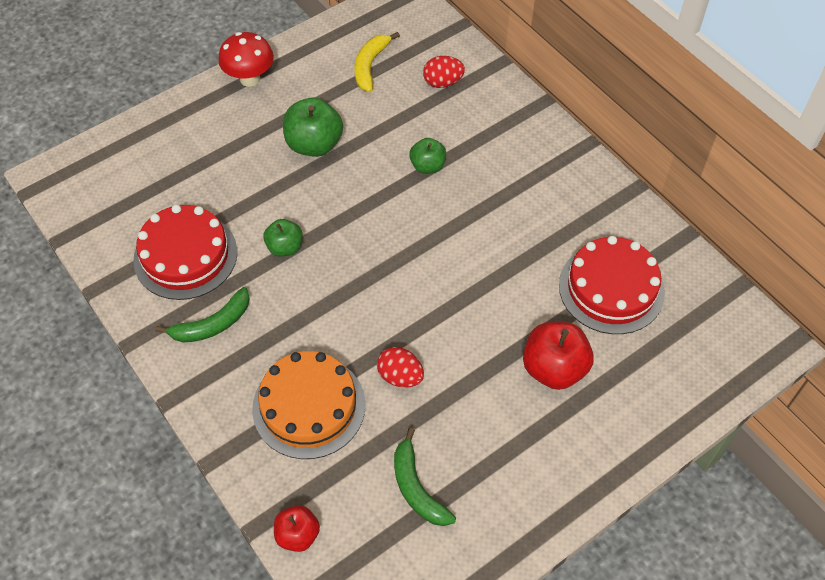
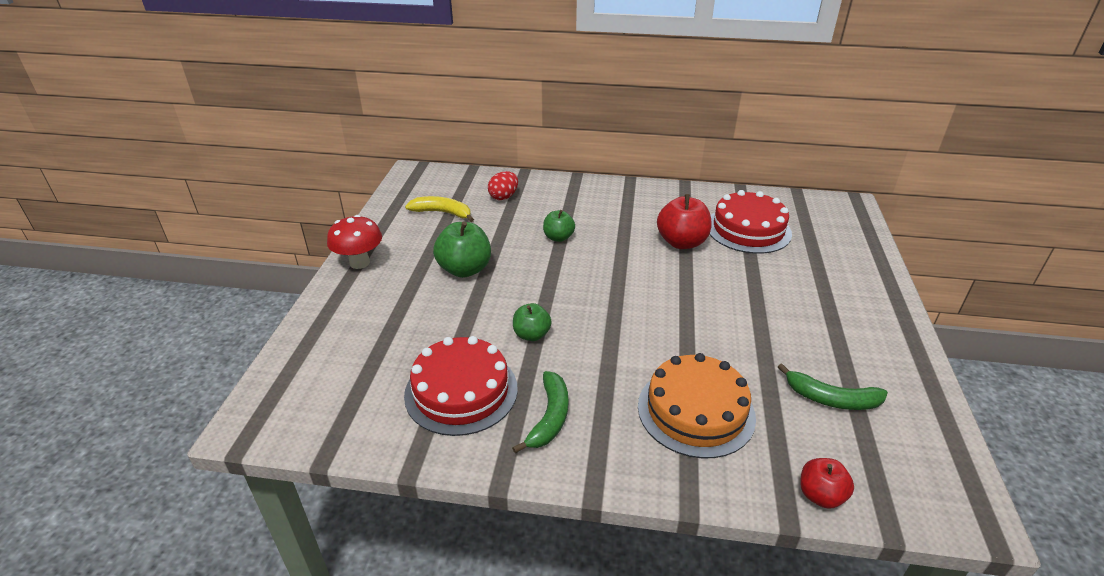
camera: 45 degrees left, 20 degrees down
yellow banana [354,32,400,92] -> yellow banana turned 135 degrees clockwise [405,196,474,222]
red egg [377,347,424,388] -> none
red apple [523,322,594,390] -> red apple moved to [657,194,711,249]

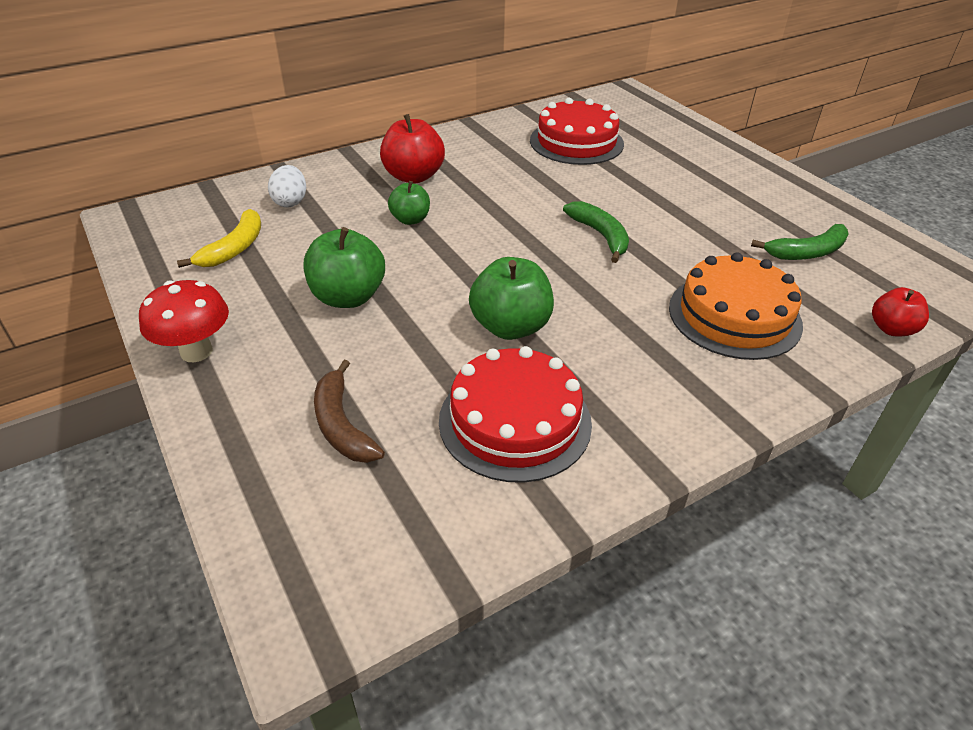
camera: 40 degrees left, 5 degrees up
yellow banana [405,196,474,222] -> yellow banana turned 135 degrees clockwise [177,209,261,268]
red egg [488,171,518,200] -> white egg [268,165,306,208]
green banana [512,371,568,453] -> green banana moved to [563,201,629,263]
green apple [513,303,552,341] -> green apple [469,257,554,340], size x1.65
red apple [657,194,711,249] -> red apple moved to [380,114,445,184]
none -> brown banana [314,360,385,463]

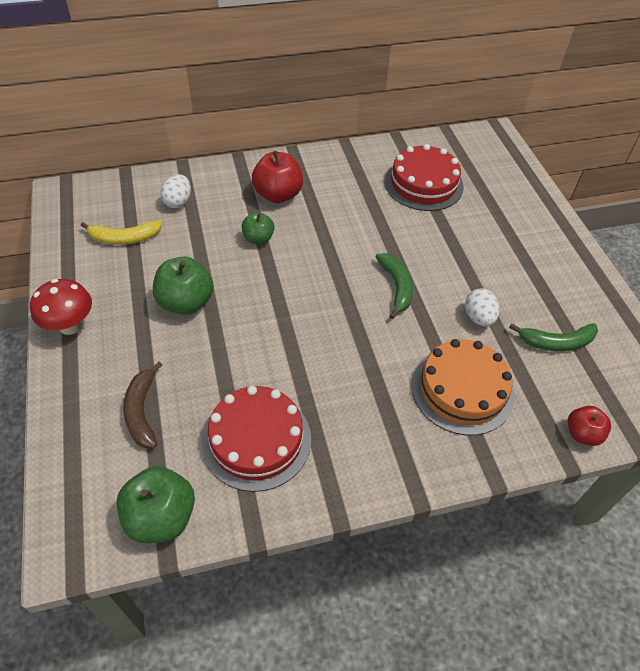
camera: 15 degrees right, 10 degrees up
yellow banana [177,209,261,268] -> yellow banana turned 45 degrees clockwise [81,221,162,245]
green apple [469,257,554,340] -> green apple moved to [116,466,195,543]
none -> white egg [465,289,499,326]

